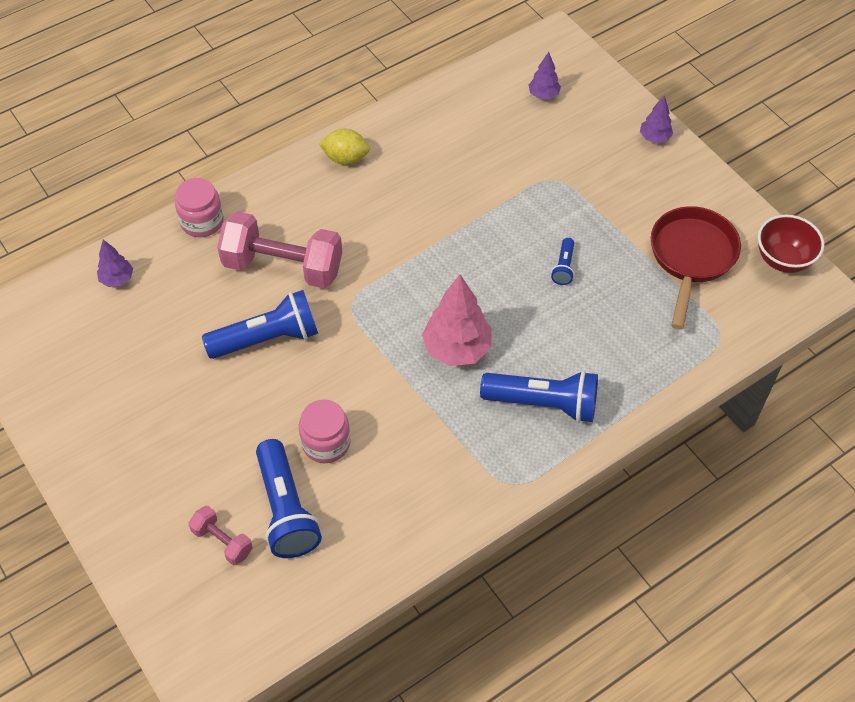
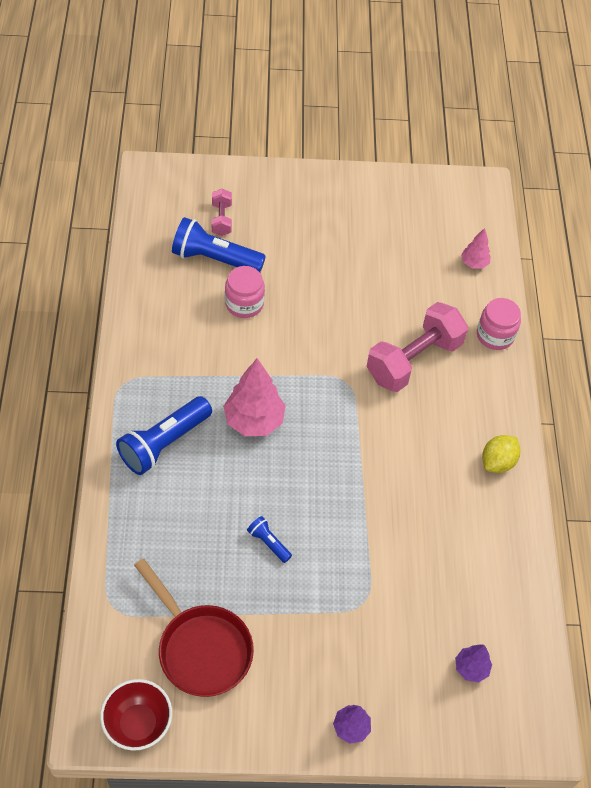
camera: 120 degrees right, 0 degrees up
purple tree [97,240,133,287] -> pink tree [461,228,491,269]
pink dumbbell [189,506,253,566] -> pink dumbbell turned 75 degrees counterclockwise [212,189,232,236]
blue flashlight [202,290,318,359] -> none

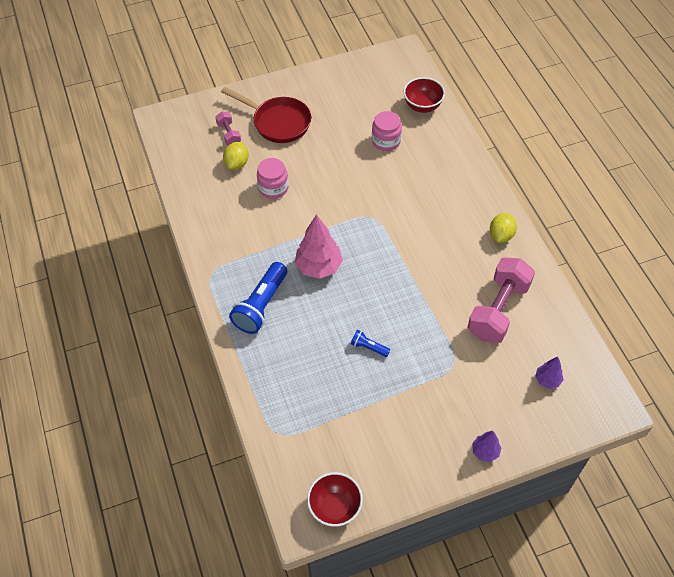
camera: 15 degrees left, 0 degrees up
red pan [134,559,254,697] -> red pan moved to [221,87,311,143]
blue flashlight [172,217,266,272] -> yellow lemon [223,142,249,170]
pink dumbbell [366,302,468,392] -> pink dumbbell moved to [468,257,535,343]
pink tree [461,228,491,269] -> red bowl [403,77,445,113]
pink jar [477,298,521,350] -> pink jar moved to [372,111,402,151]

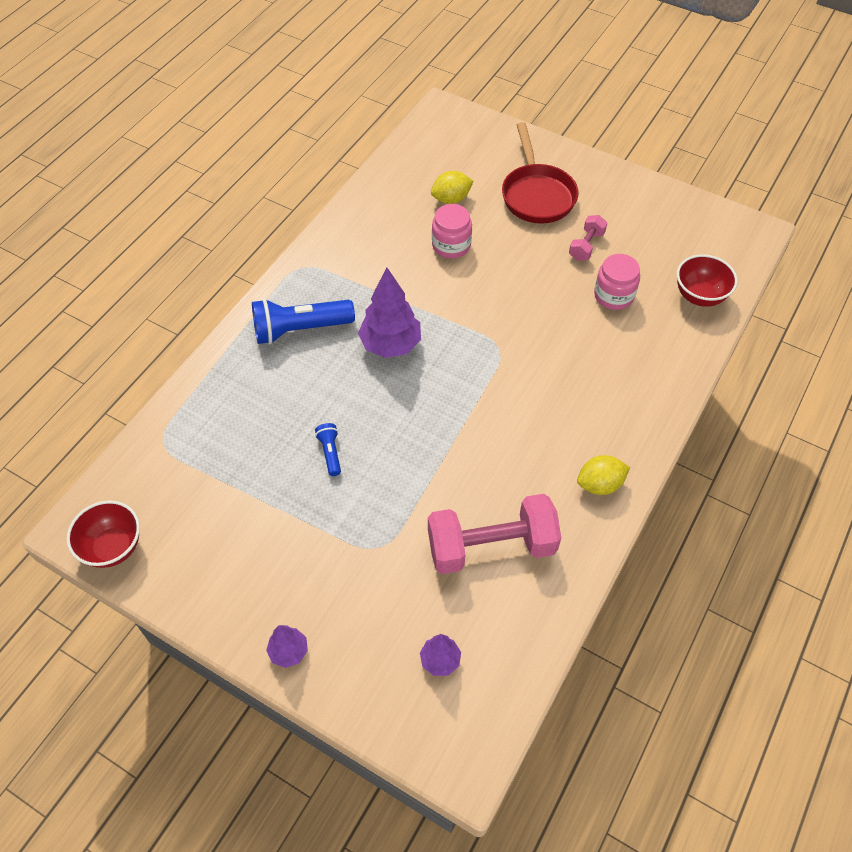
camera: 50 degrees right, 0 degrees up
pink dumbbell [215,111,241,146] -> pink dumbbell moved to [569,215,607,261]
pink tree [295,214,343,279] -> purple tree [358,268,421,358]

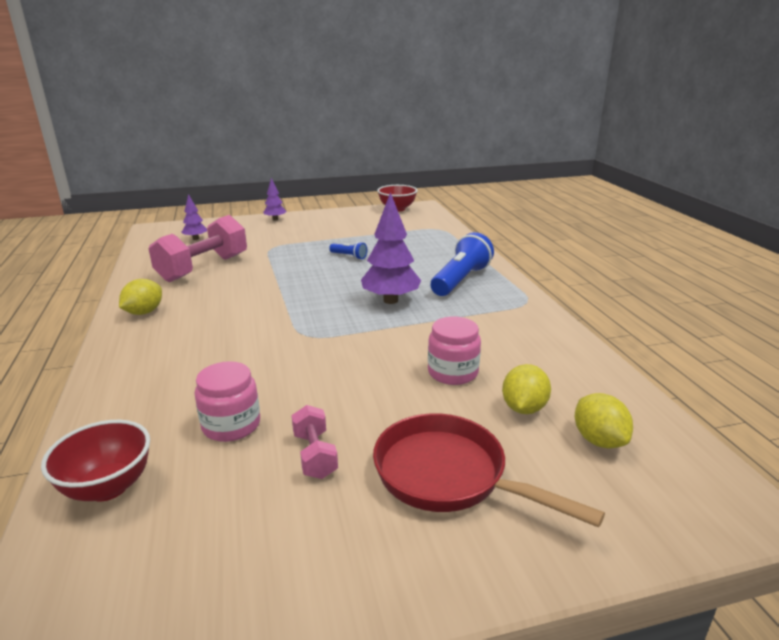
camera: 135 degrees right, 30 degrees down
none -> yellow lemon [575,393,633,448]

